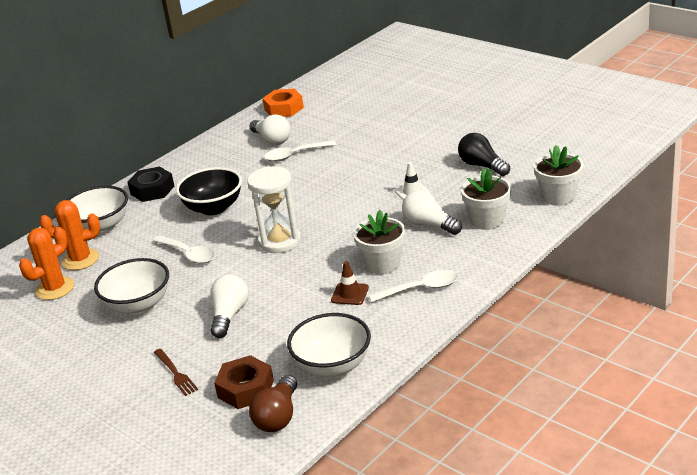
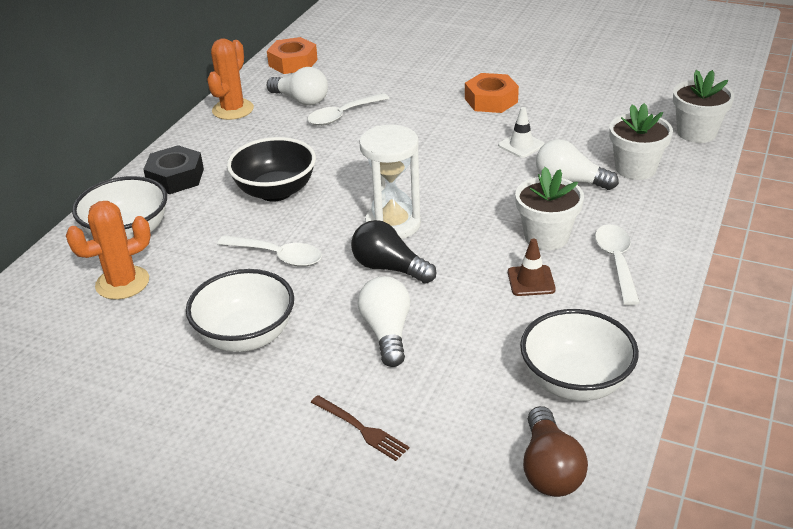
camera: 20 degrees left, 5 degrees up
orange cactus [19,227,74,300] -> orange cactus moved to [207,38,254,120]
brown nut [214,355,274,409] -> none
white spoon [369,270,459,302] -> white spoon turned 60 degrees counterclockwise [595,224,640,305]
black light bulb [458,133,510,176] -> black light bulb moved to [351,220,437,284]
none -> orange nut [465,73,519,113]

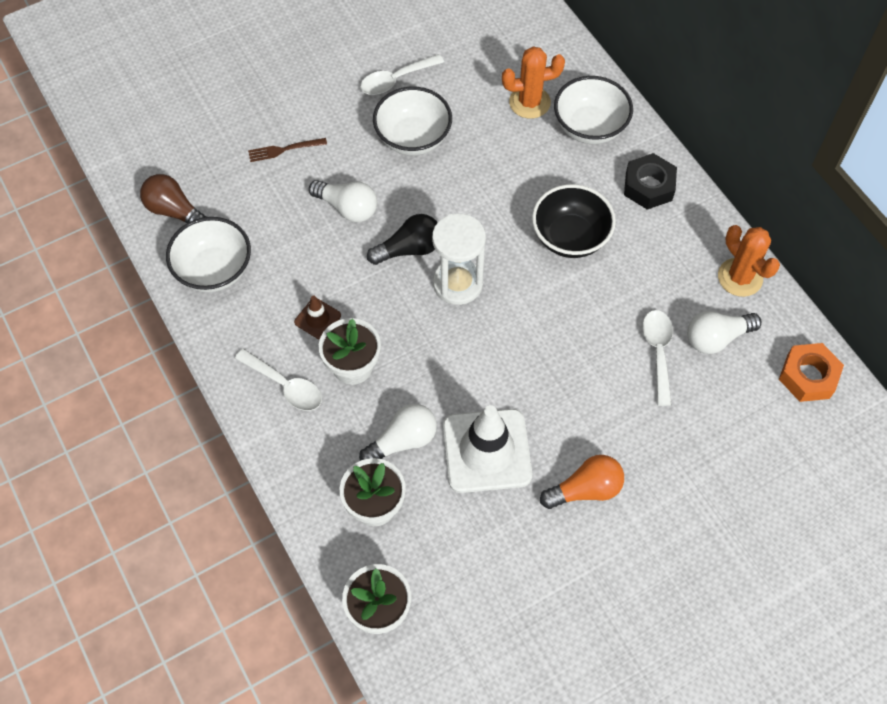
camera: 125 degrees right, 25 degrees up
orange cactus [66,201,151,300] -> orange cactus turned 75 degrees clockwise [502,46,565,119]
white spoon [217,235,322,267] -> white spoon moved to [360,54,444,95]
orange nut [465,73,519,113] -> orange light bulb [540,455,624,509]
white traffic cone [498,107,545,158] -> white traffic cone [443,405,532,493], size x2.16

